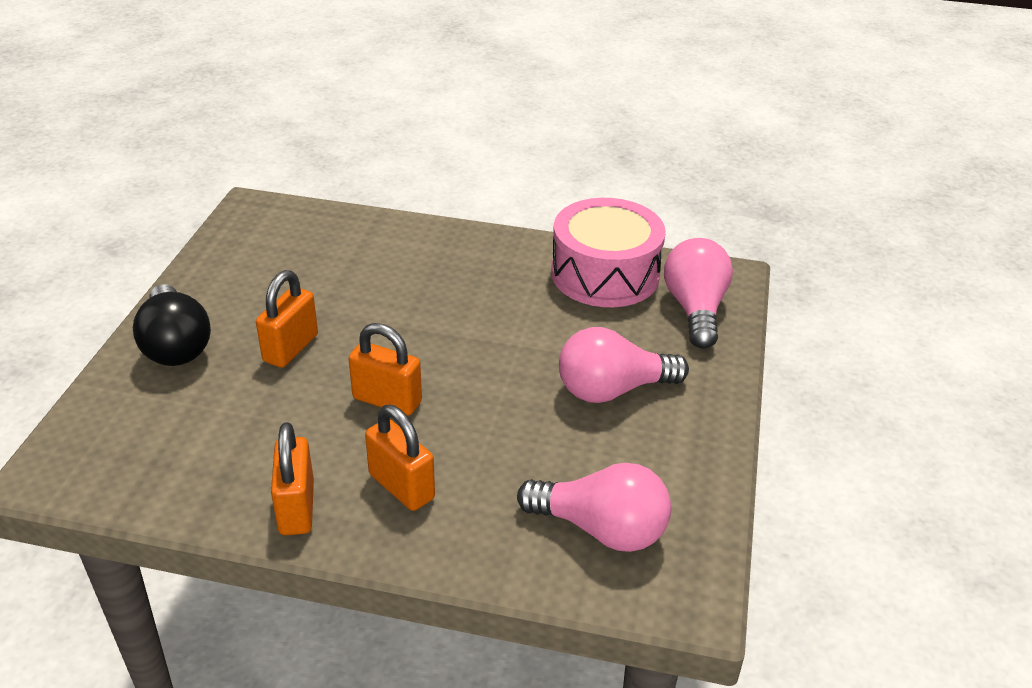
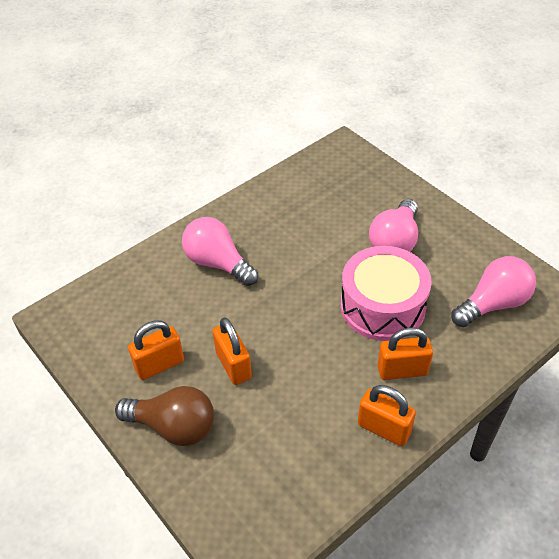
camera: 50 degrees left, 10 degrees up
black light bulb [133,284,211,366] -> brown light bulb [115,386,214,446]
orange padlock [349,323,422,416] -> orange padlock moved to [128,321,184,380]
pink drum [551,198,666,307] -> pink drum moved to [341,246,432,341]
pink light bulb [664,238,733,349] -> pink light bulb moved to [182,217,258,286]

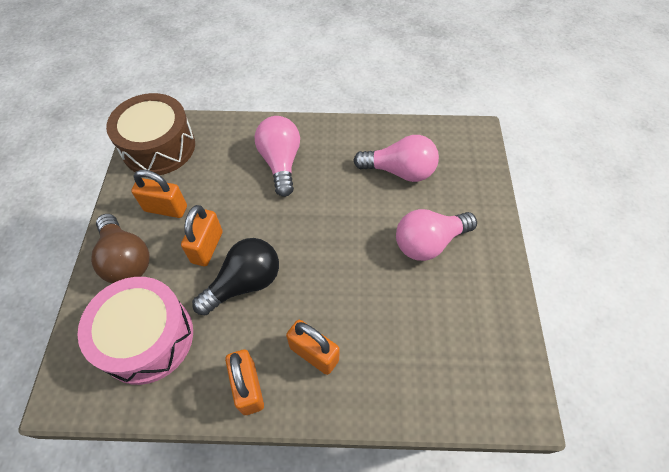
camera: 40 degrees right, 10 degrees up
pink drum [341,246,432,341] -> pink drum moved to [78,277,193,385]
pink light bulb [451,256,536,327] -> pink light bulb moved to [353,135,439,182]
none -> brown drum [106,93,195,175]
none -> black light bulb [192,238,279,315]

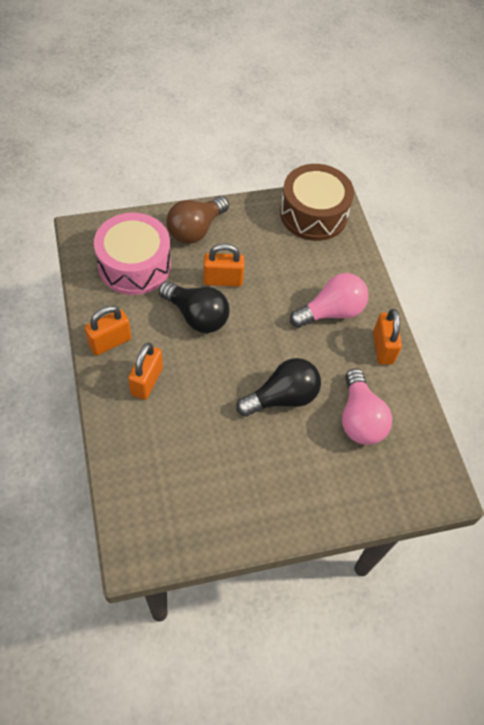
camera: 70 degrees right, 0 degrees up
orange padlock [131,170,187,218] -> orange padlock moved to [373,309,402,364]
pink light bulb [396,209,477,261] -> none
none -> black light bulb [236,358,321,417]

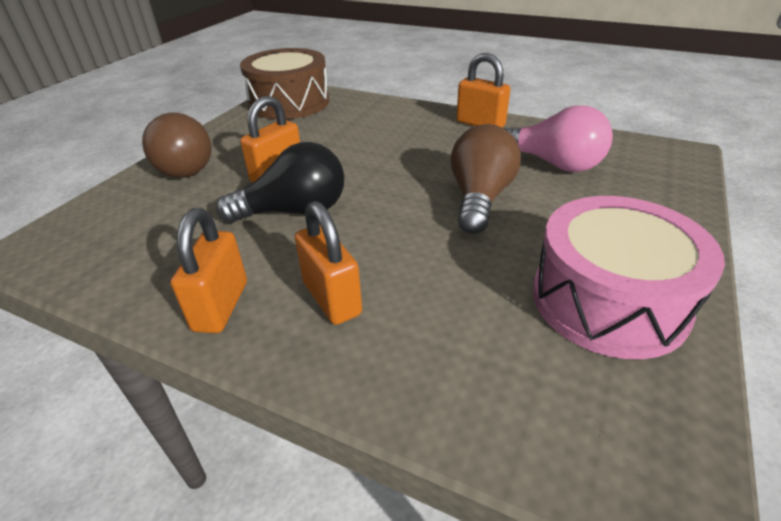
camera: 45 degrees left, 20 degrees down
pink drum [94,213,171,295] -> pink drum moved to [533,196,725,359]
black light bulb [236,358,321,417] -> brown light bulb [451,124,521,234]
pink light bulb [290,273,369,328] -> none

